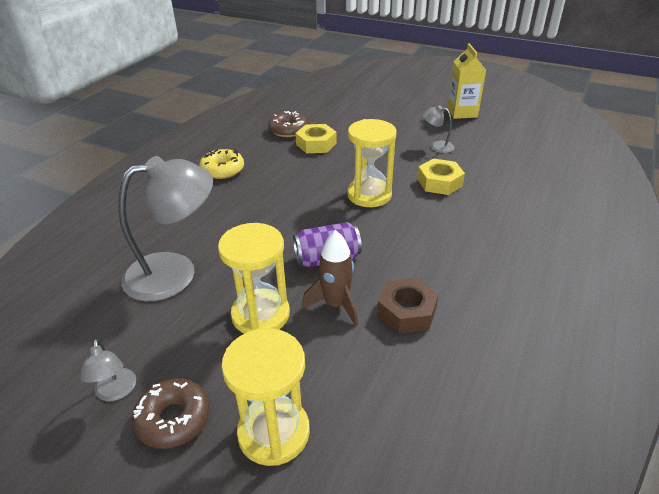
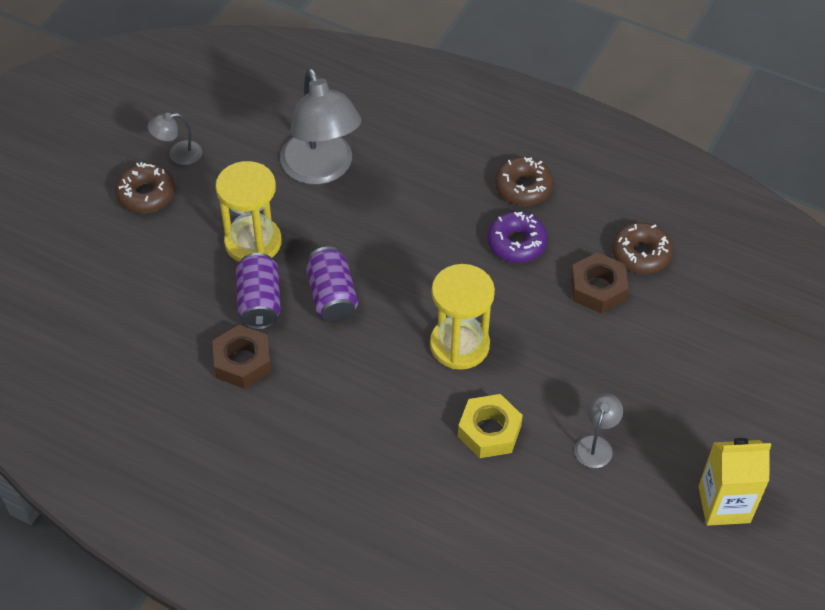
camera: 90 degrees right, 15 degrees up
yellow donut [199,149,244,179] -> brown donut [495,157,554,206]
yellow hourglass [221,328,310,466] -> none
yellow nut [295,124,336,153] -> brown nut [571,252,629,313]
brown rocket [302,230,358,326] -> purple can [236,253,281,330]
none -> purple donut [487,211,548,263]

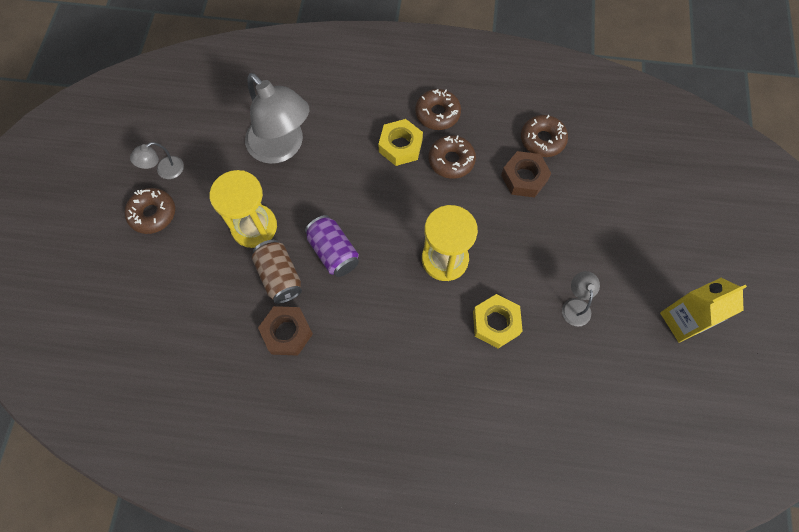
camera: 20 degrees left, 15 degrees up
purple can [236,253,281,330] -> brown can [252,240,302,304]
purple donut [487,211,548,263] -> brown donut [429,135,476,179]
none -> yellow nut [378,119,423,166]

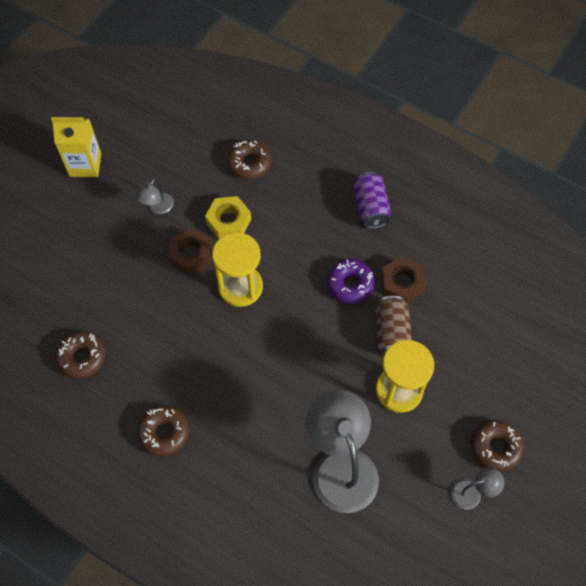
camera: 155 degrees left, 5 degrees down
purple can [305,215,359,277] -> purple can moved to [353,172,391,229]
yellow nut [378,119,423,166] -> none
brown donut [429,135,476,179] -> brown donut moved to [227,140,272,179]
brown nut [501,151,551,197] -> brown nut moved to [168,228,212,275]
none -> purple donut [327,259,375,303]

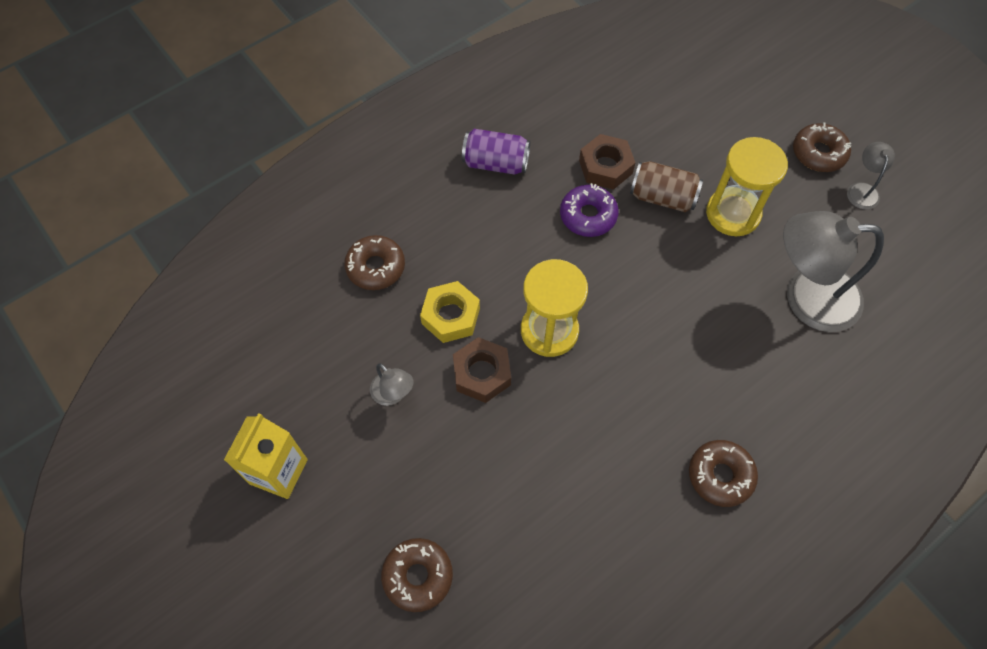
camera: 70 degrees left, 0 degrees up
brown donut [55,331,106,379] -> brown donut moved to [381,538,453,612]

